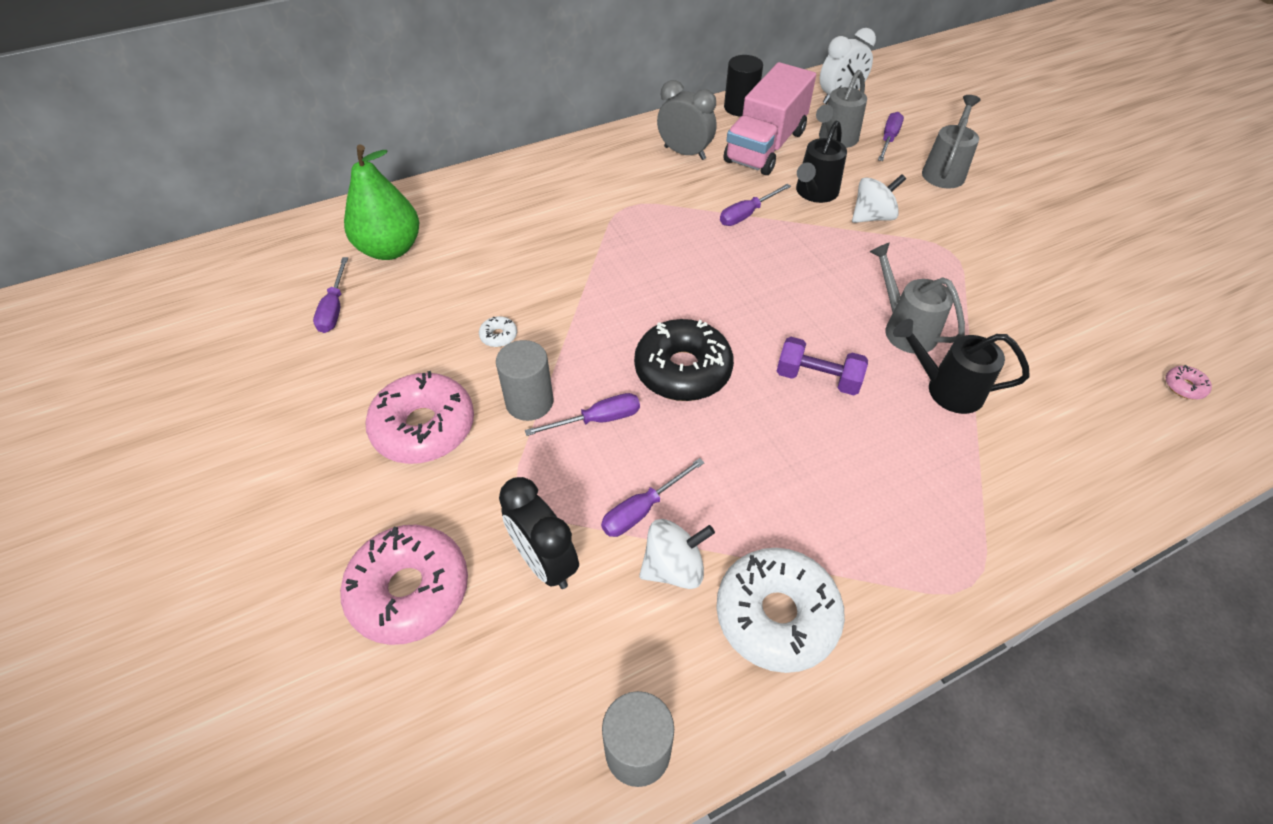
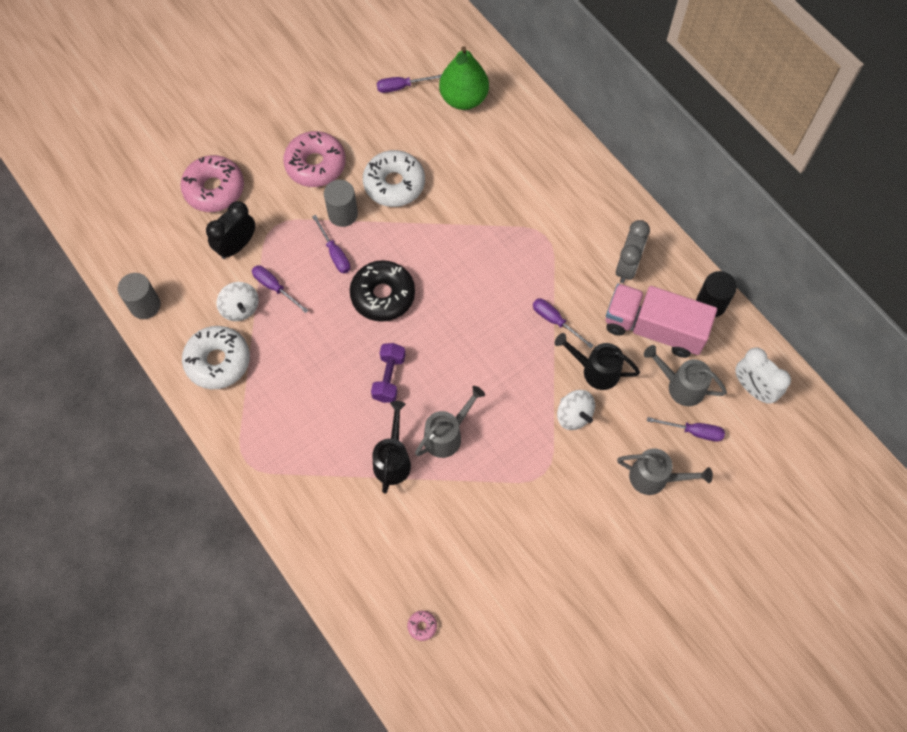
camera: 80 degrees right, 15 degrees up
white donut [479,316,517,347] -> white donut [363,150,425,207], size x2.48

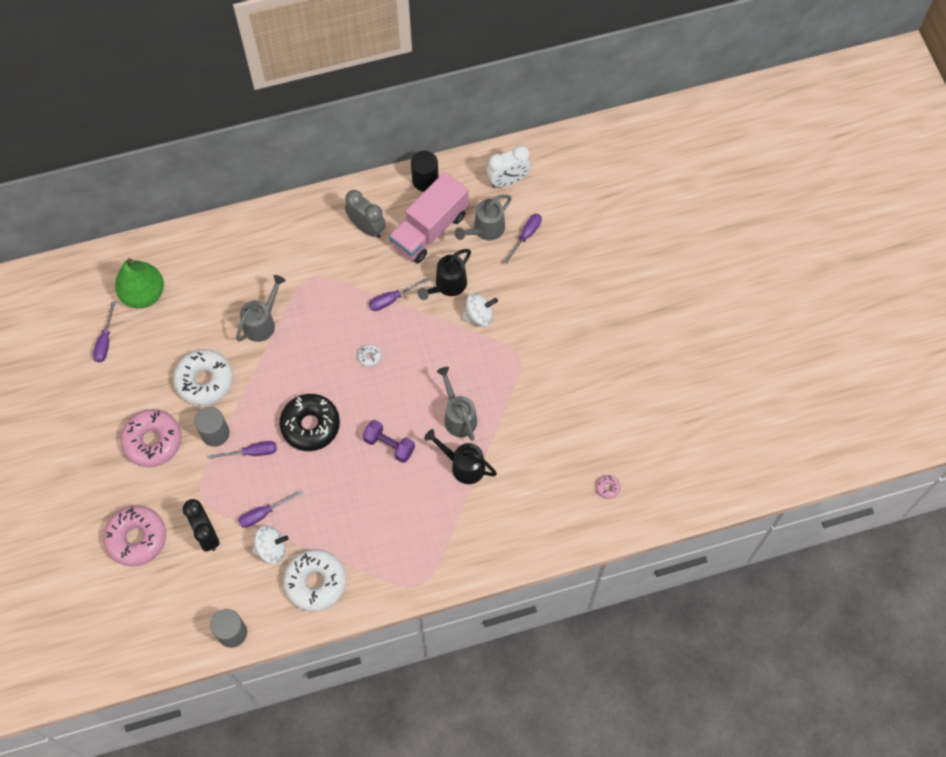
camera: 70 degrees left, 0 degrees up
grey watering can [617,448,713,495] -> grey watering can moved to [236,275,286,342]
none -> white donut [358,344,381,367]

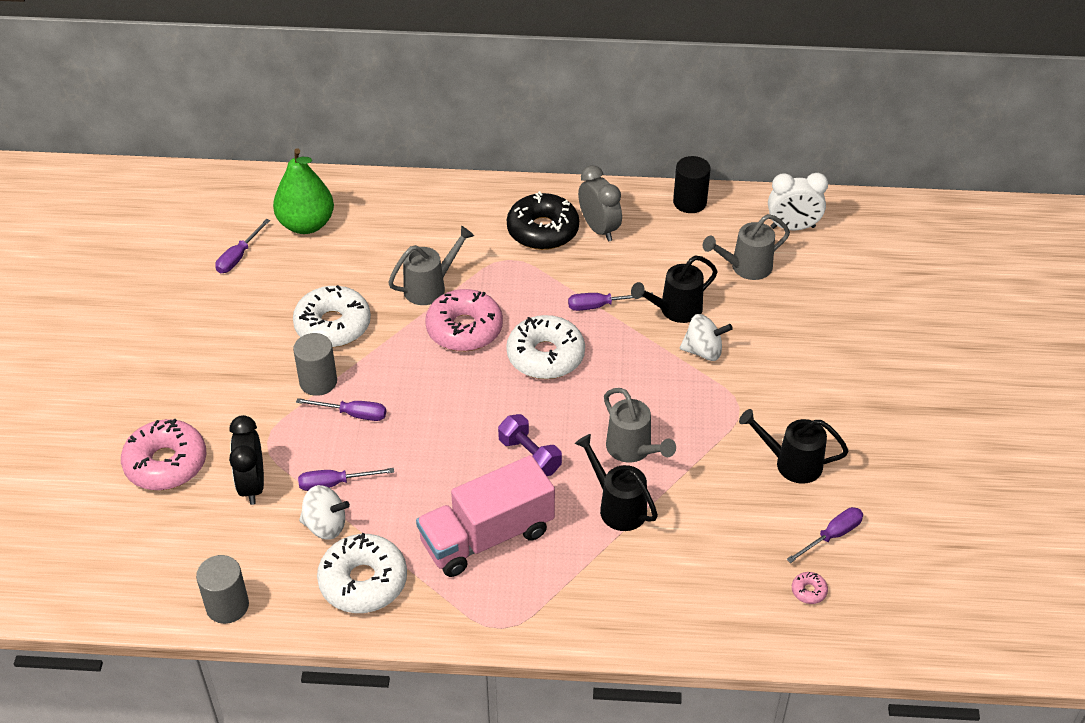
camera: 20 degrees right, 20 degrees down
pink donut [121,409,182,467] -> pink donut moved to [425,289,503,351]
black donut [279,394,340,451] -> black donut moved to [507,191,579,250]
white donut [358,344,381,367] -> white donut [506,315,585,379], size x2.48
pink truck [389,172,469,263] -> pink truck moved to [416,455,555,577]
grey watering can [437,367,477,441] -> grey watering can turned 150 degrees clockwise [604,388,676,463]
purple screwdriver [503,214,542,265] -> purple screwdriver moved to [786,507,863,563]
none -> black watering can [739,409,848,484]

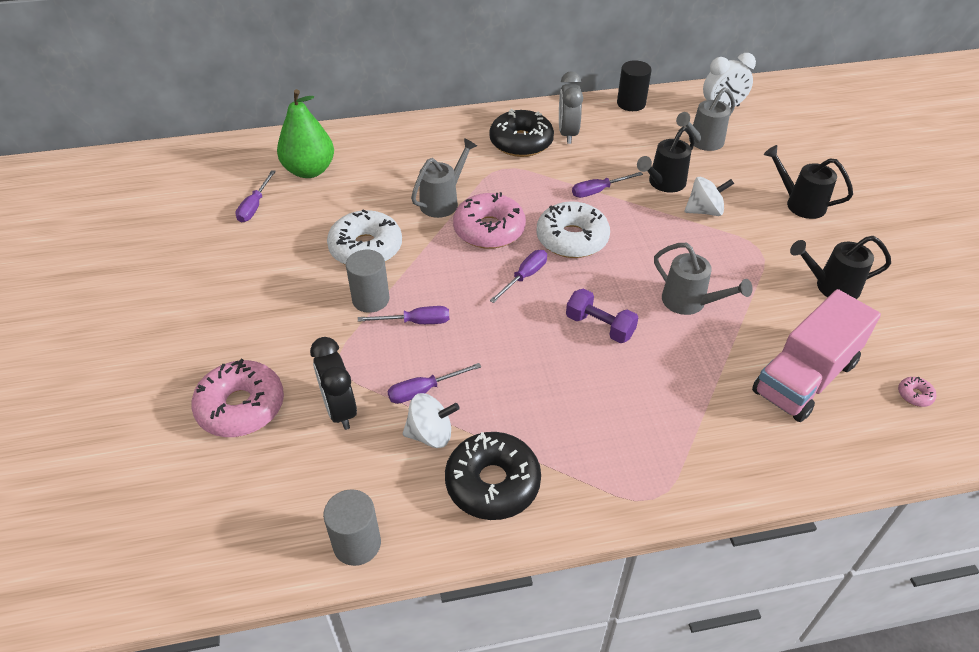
camera: 15 degrees left, 0 degrees up
white donut [317,533,407,613] -> black donut [445,432,541,520]
pink truck [416,455,555,577] -> pink truck moved to [752,289,881,422]
black watering can [575,434,658,531] -> black watering can moved to [764,145,853,219]
grey clock [578,165,622,242] -> grey clock turned 135 degrees counterclockwise [559,71,583,144]
purple screwdriver [786,507,863,563] -> purple screwdriver moved to [490,250,547,303]

